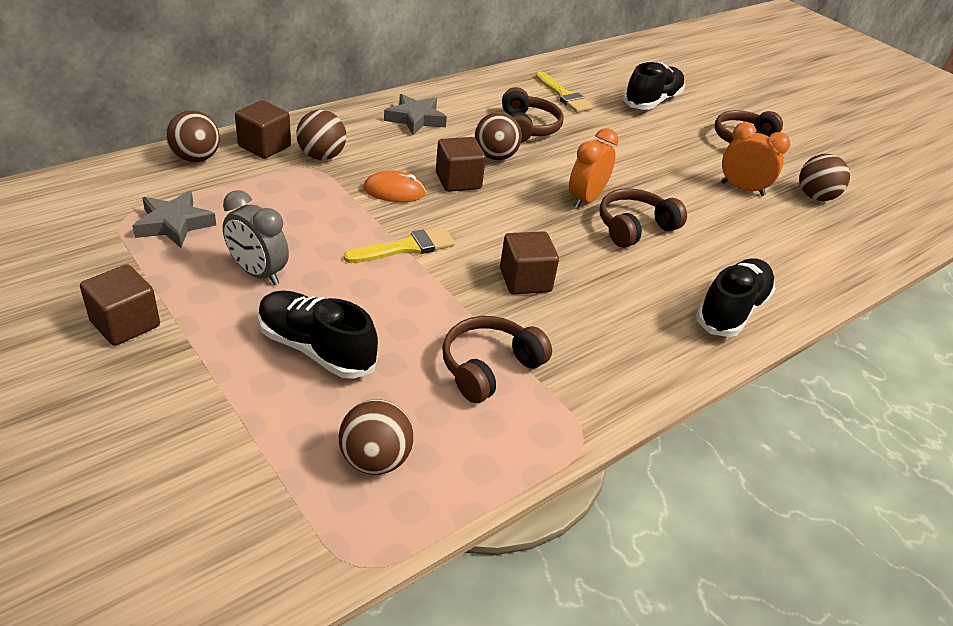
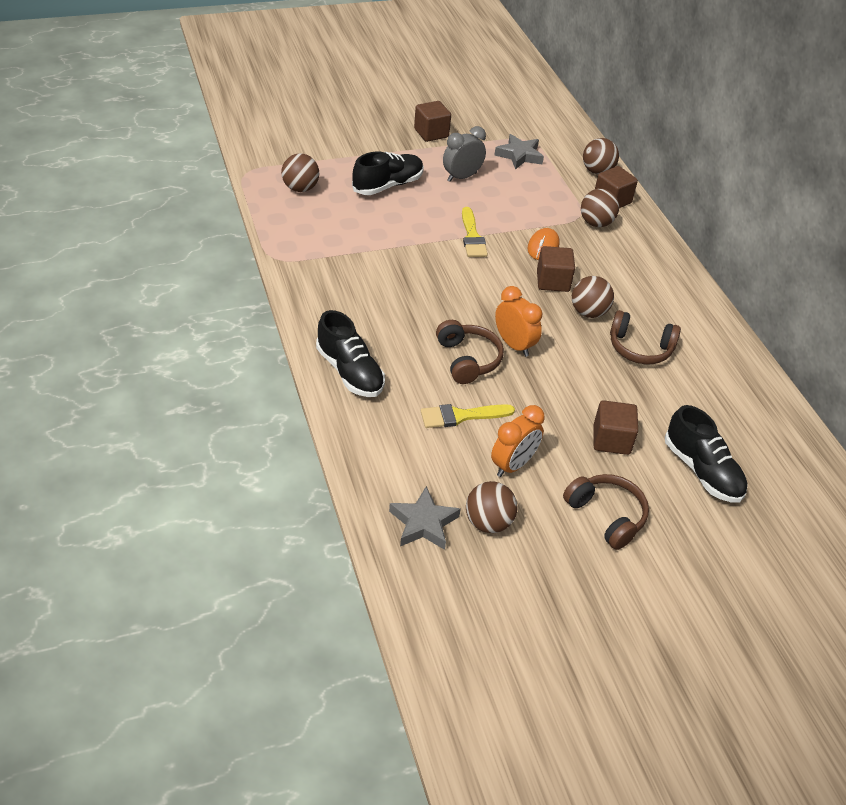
camera: 110 degrees right, 5 degrees up
grey star [384,94,447,135] -> grey star moved to [389,486,461,550]
brown headphones [442,316,552,403] -> none
brown cube [500,231,559,295] -> brown cube moved to [594,400,638,455]
yellow brush [535,71,594,113] -> yellow brush moved to [421,404,515,428]

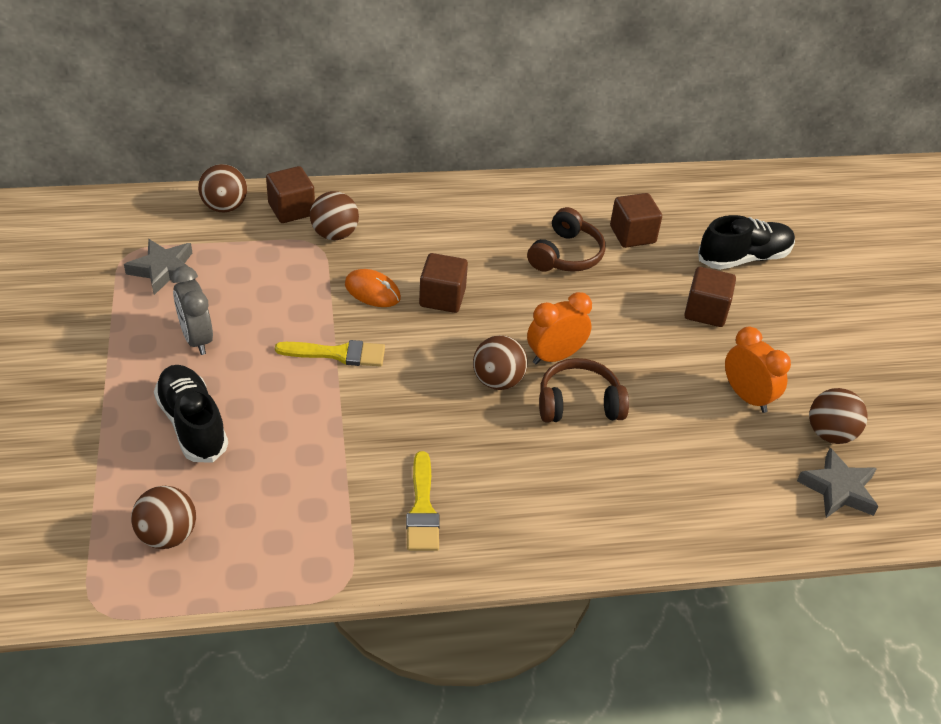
camera: 80 degrees left, 0 degrees up
black shoe [316,310,385,397] -> none
brown cube [414,101,451,142] -> brown cube moved to [610,193,662,248]
yellow brush [421,404,515,428] -> yellow brush moved to [406,451,440,551]
brown headphones [563,474,649,550] -> none
brown ball [572,276,614,318] -> brown ball moved to [473,335,527,390]

